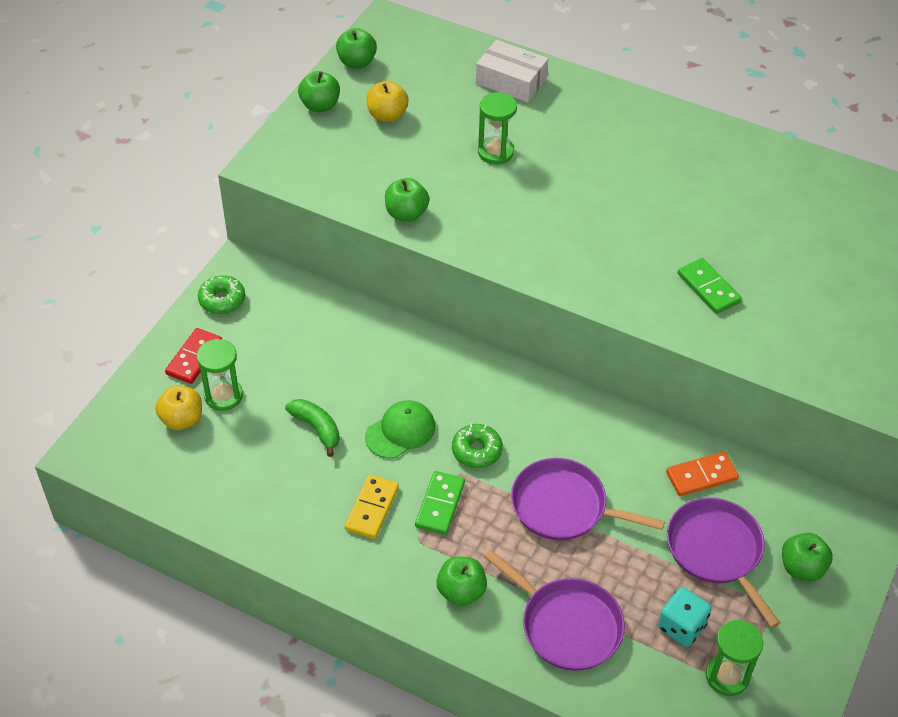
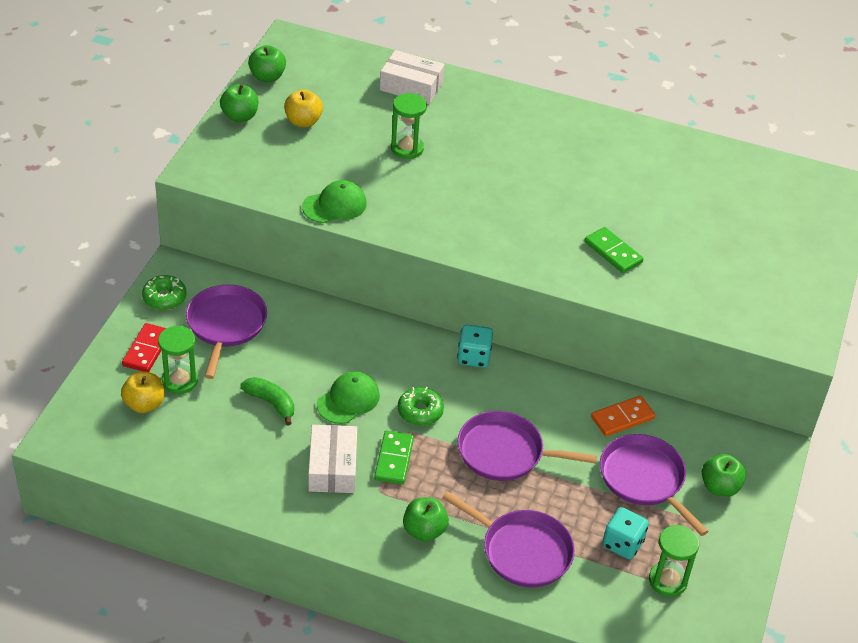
camera: 10 degrees left, 5 degrees down
yellow domino [345,475,399,539] -> white box [308,425,357,493]
green apple [385,178,429,222] -> green cap [302,180,367,223]
none -> purple pan [186,285,267,379]
none -> turquoise dice [457,325,493,368]

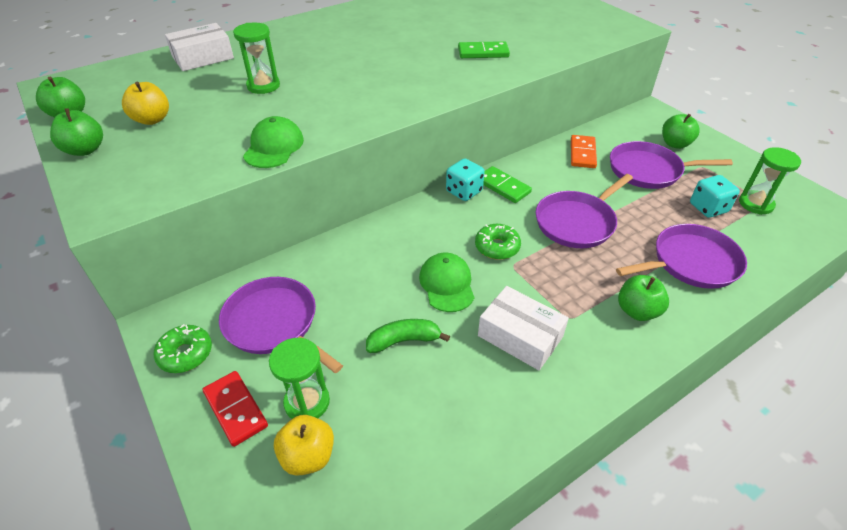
camera: 50 degrees left, 0 degrees up
green domino [374,431,414,484] -> green domino moved to [483,166,532,203]

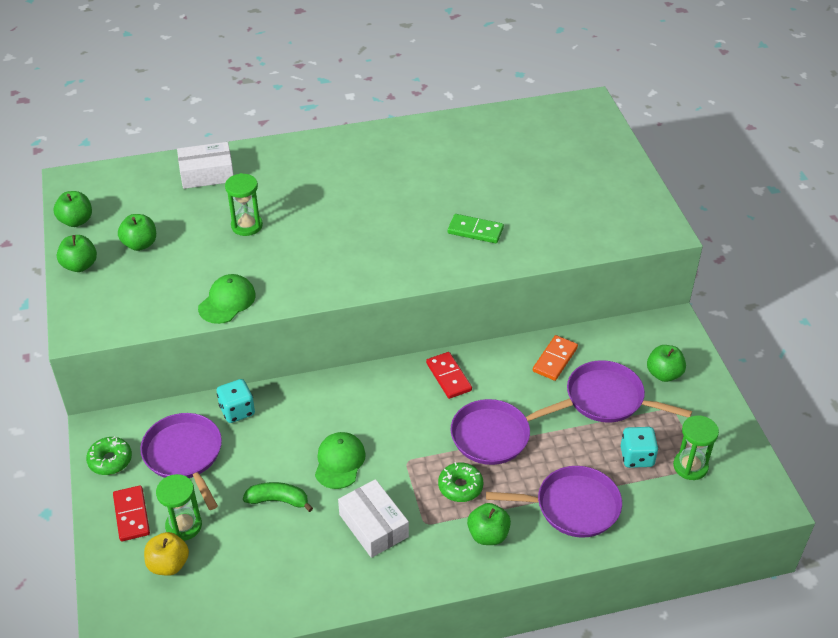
camera: 20 degrees right, 0 degrees up
yellow apple [122,82,169,125] -> green apple [118,214,156,251]
turquoise dice [446,158,485,201] -> turquoise dice moved to [217,379,255,423]
green donut [475,224,521,260] -> green donut moved to [438,462,483,502]
green domino [483,166,532,203] -> red domino [426,352,472,399]

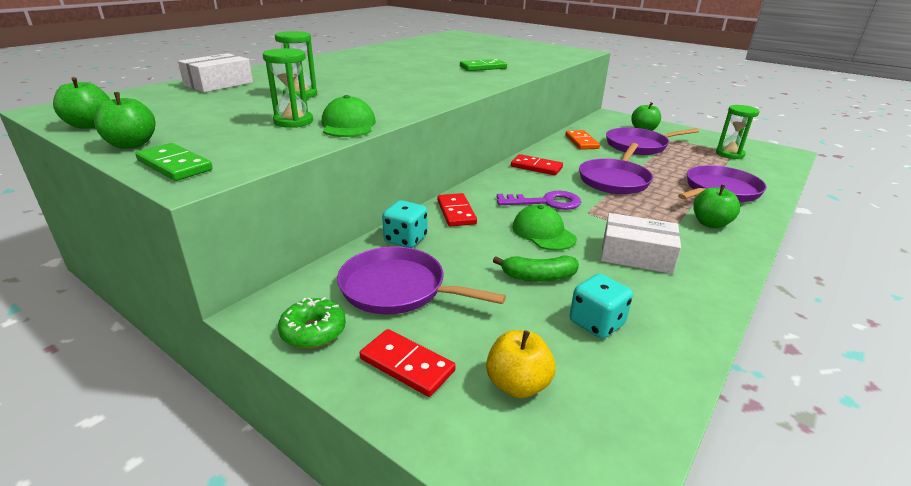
camera: 40 degrees left, 15 degrees down
green apple [118,214,156,251] -> none
green hourglass [156,474,202,541] -> green hourglass moved to [263,48,313,128]
green banana [243,482,313,512] -> green banana turned 150 degrees counterclockwise [493,255,579,282]
green donut [438,462,483,502] -> none
turquoise dice [621,427,658,468] -> turquoise dice moved to [570,274,633,339]
none -> green domino [135,143,213,181]
none -> red domino [437,193,477,226]
none -> purple key [497,191,581,210]

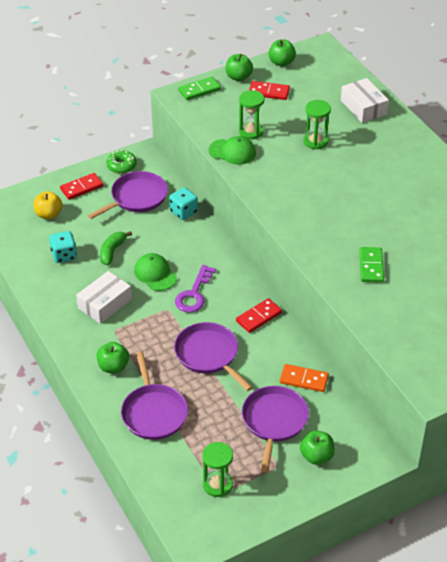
camera: 115 degrees right, 15 degrees up
red domino [437,193,477,226] -> red domino moved to [249,81,290,100]
green cap [512,204,577,251] -> green cap turned 120 degrees counterclockwise [134,253,177,291]

